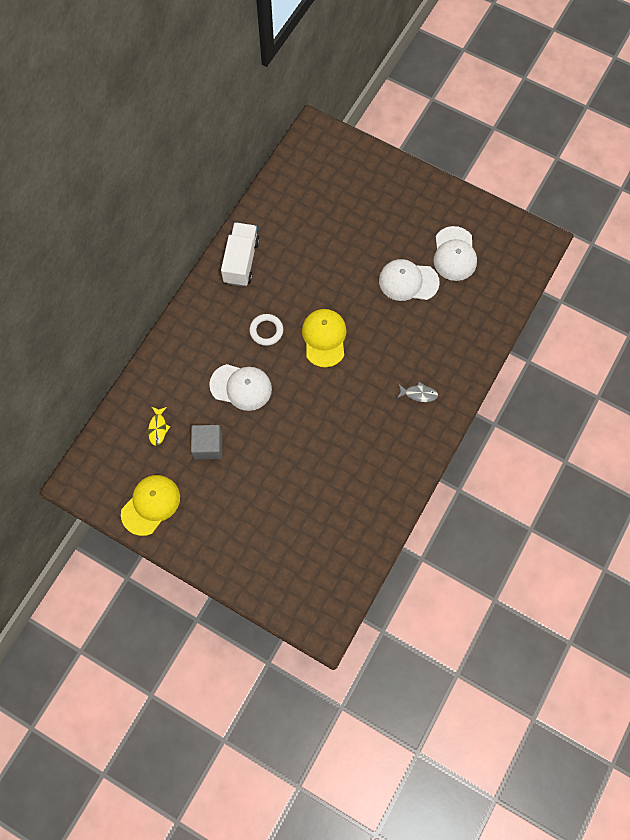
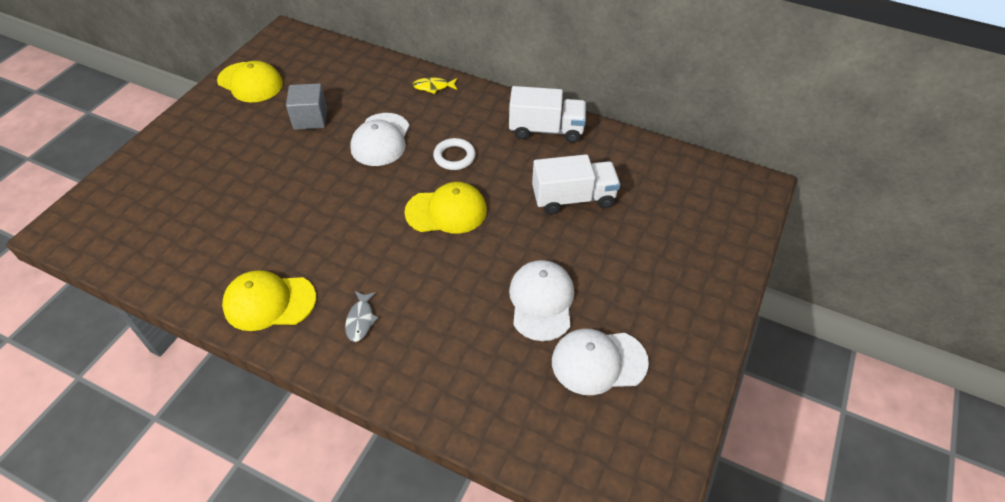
camera: 85 degrees right, 20 degrees down
yellow fish [148,407,170,446] -> yellow fish moved to [412,77,457,94]
none -> yellow cap [222,270,316,331]
none -> white truck [532,154,620,214]

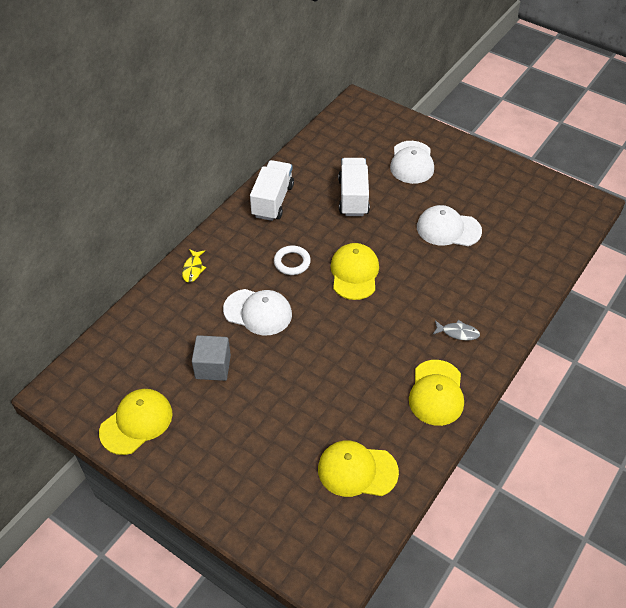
camera: 80 degrees left, 0 degrees up
white cap [552,328,649,395] -> white cap moved to [390,141,434,184]
none -> yellow cap [318,440,399,497]

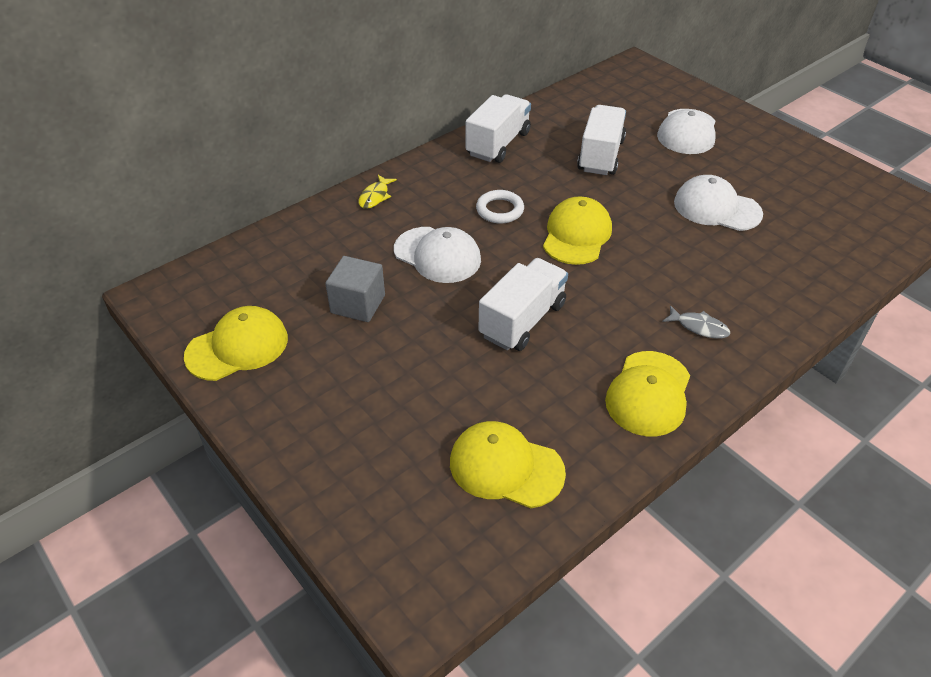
camera: 15 degrees right, 5 degrees down
none -> white truck [479,258,568,351]

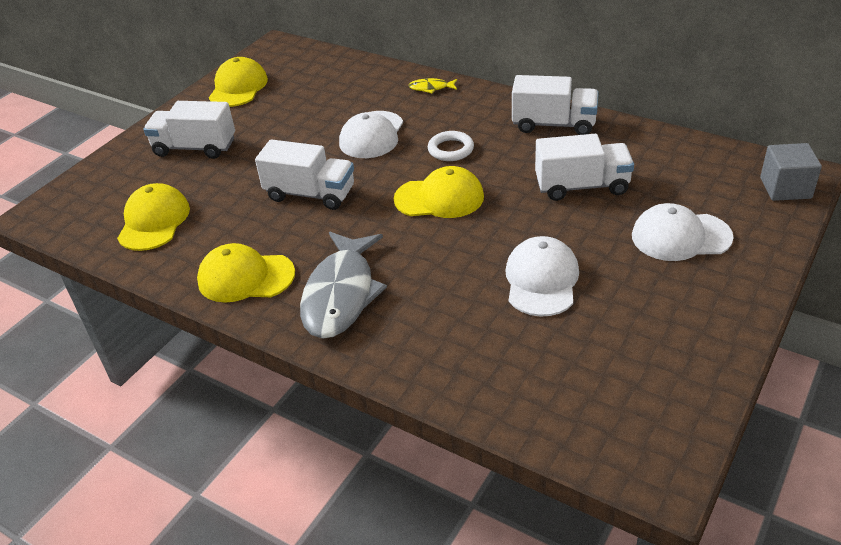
camera: 75 degrees right, 5 degrees down
yellow cap [184,306,288,381] -> yellow cap turned 120 degrees counterclockwise [209,57,268,107]
grey cube [325,256,385,322] -> grey cube moved to [760,143,822,201]
grey fish [662,305,730,339] -> grey fish [300,232,387,338], size x2.36
none -> white truck [143,101,235,159]

